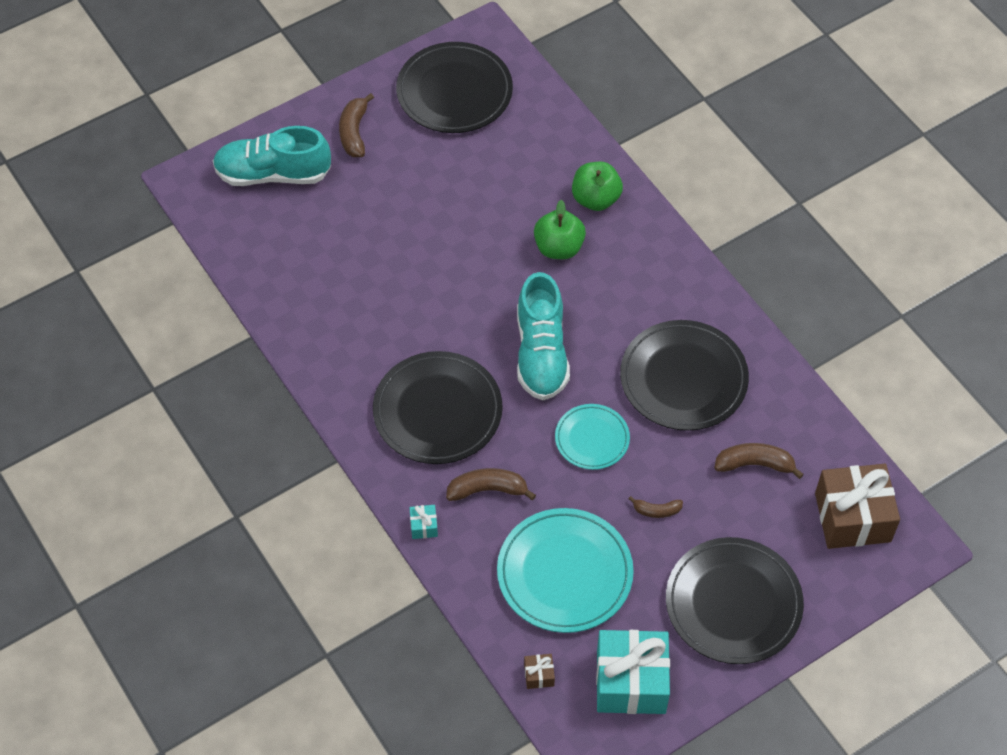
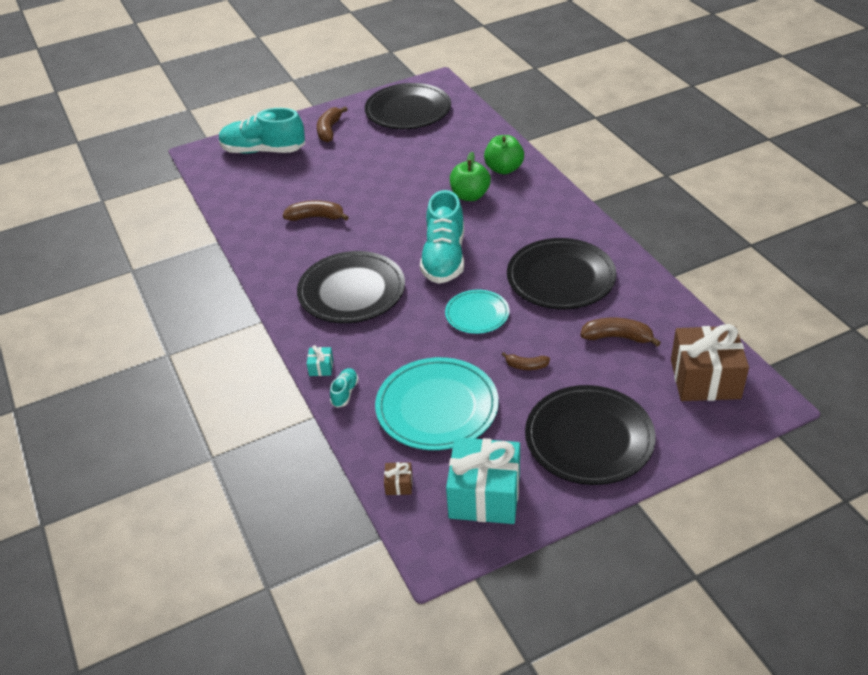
camera: 10 degrees right, 15 degrees down
brown banana [446,468,536,501] -> brown banana moved to [283,200,349,221]
none -> turquoise shoe [330,368,359,408]

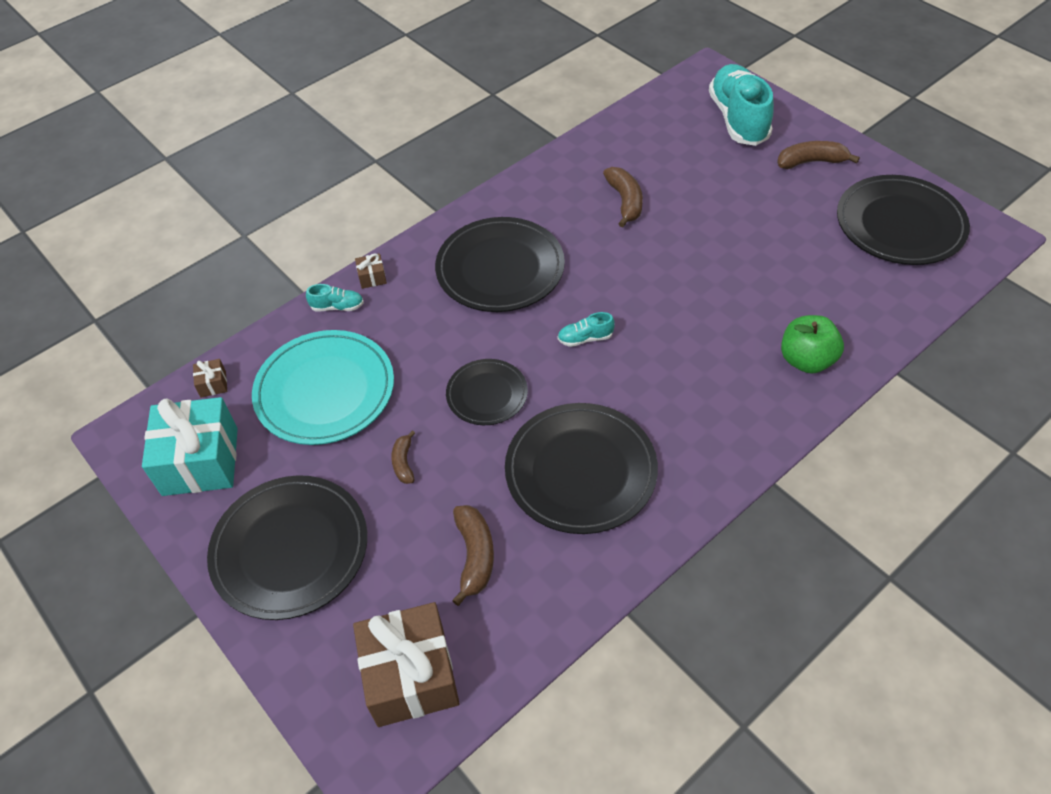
camera: 75 degrees right, 10 degrees up
turquoise gift [307,345,333,376] -> brown gift [355,253,387,289]
turquoise shoe [420,190,464,284] -> turquoise shoe [558,312,615,347], size x0.42
turquoise plate [445,290,509,334] -> black plate [446,359,528,425]
green apple [450,152,491,201] -> none

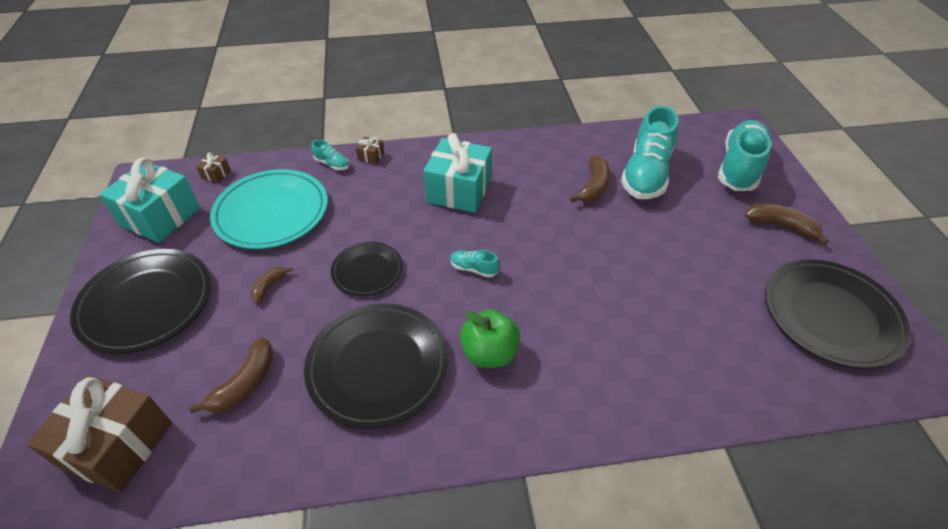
camera: 30 degrees right, 5 degrees down
black plate [435,217,565,312] -> turquoise gift [423,133,492,213]
green apple [781,315,844,374] -> green apple moved to [460,309,520,368]
none -> turquoise shoe [621,106,678,199]

